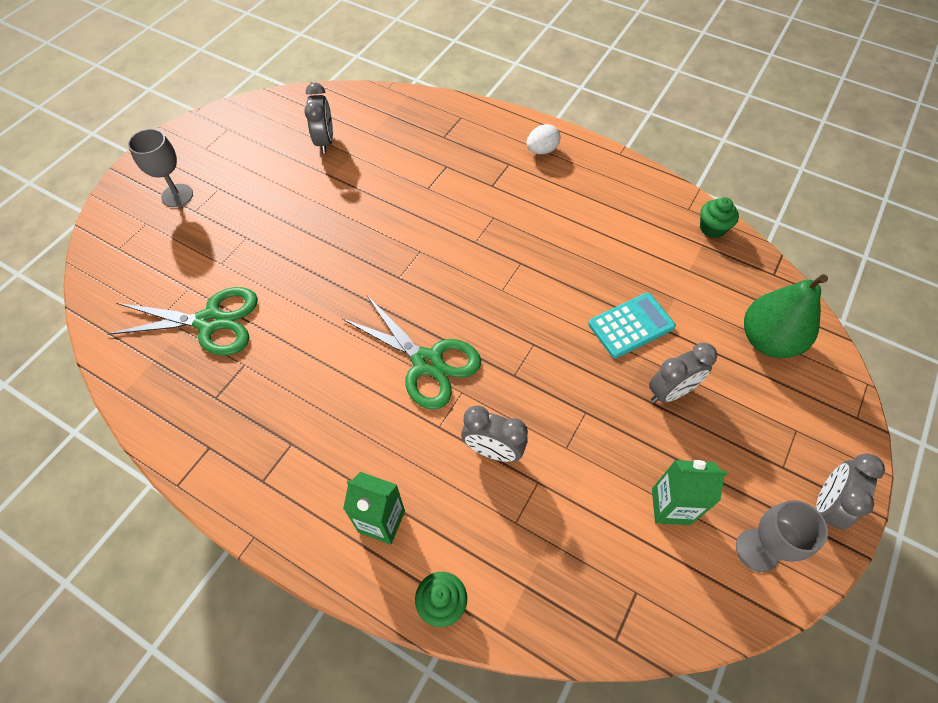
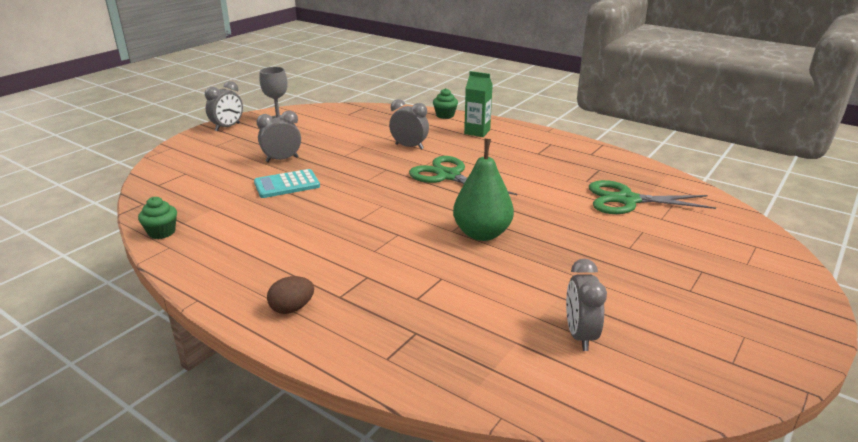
camera: 175 degrees left, 30 degrees down
grey goblet [128,129,193,207] -> none
white egg [526,124,560,154] -> brown egg [267,276,314,314]
green carton [652,460,727,525] -> none
green pear [744,274,828,358] -> green pear moved to [453,139,514,241]

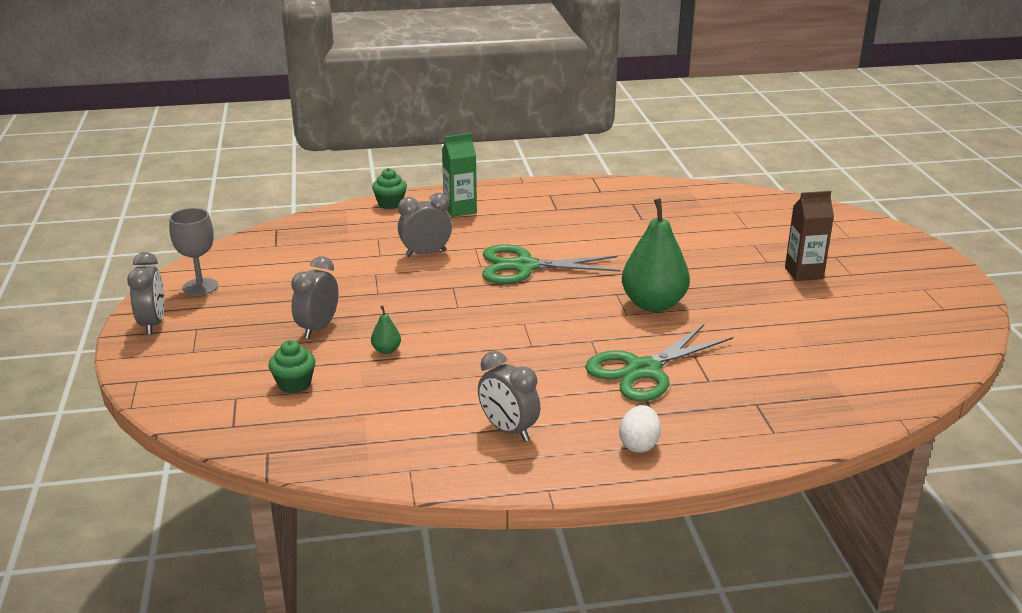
camera: 45 degrees left, 0 degrees up
green cupcake [138,197,177,239] -> green cupcake moved to [268,340,315,394]
turquoise calculator [254,169,320,198] -> green pear [371,306,401,354]
brown egg [267,276,314,314] -> white egg [619,405,661,453]
grey clock [566,259,607,351] -> grey clock moved to [478,351,540,441]
green scissors [589,180,716,214] -> green scissors moved to [585,324,733,401]
none -> brown carton [785,191,834,281]

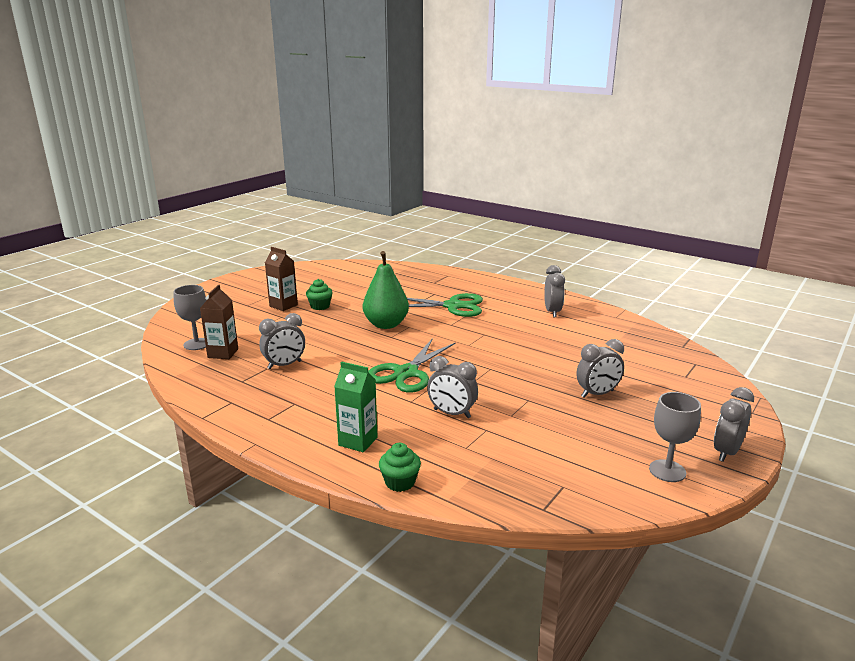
camera: 135 degrees left, 5 degrees down
green cupcake [268,340,315,394] -> green cupcake moved to [306,279,333,310]
green pear [371,306,401,354] -> none
green scissors [482,244,621,284] -> green scissors turned 75 degrees clockwise [368,339,456,393]
white egg [619,405,661,453] -> none
none -> grey goblet [173,285,207,350]
none -> brown carton [200,285,238,359]
none -> grey clock [259,313,305,369]

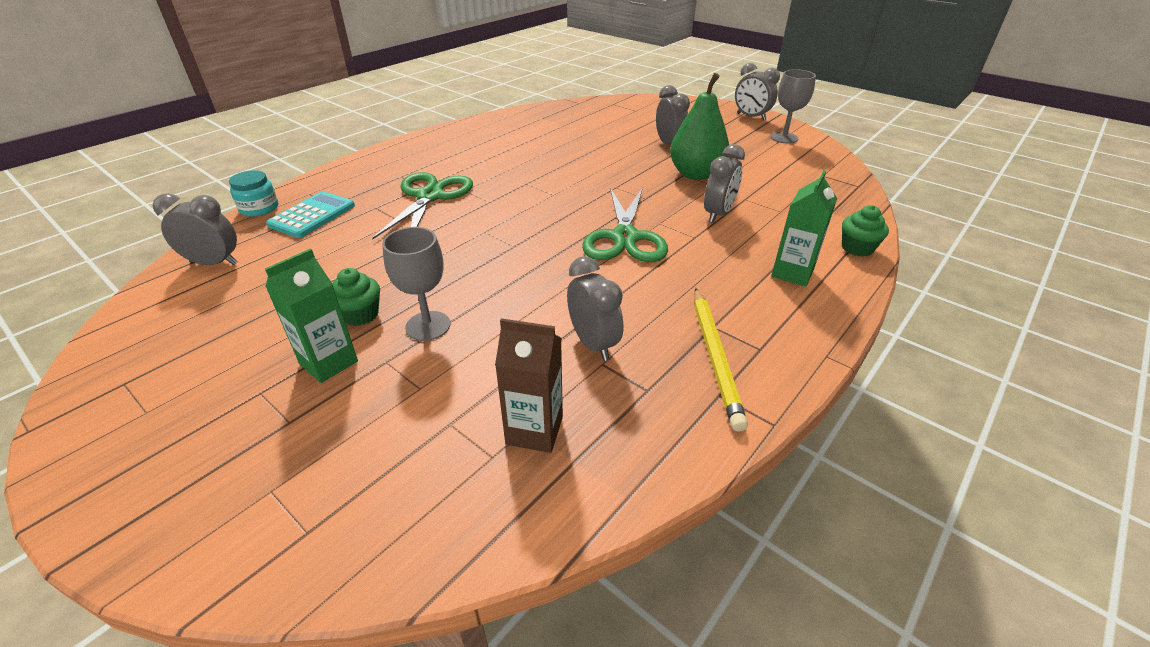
camera: 85 degrees left, 15 degrees up
grey goblet [173,285,207,350] -> grey goblet moved to [382,227,451,341]
brown carton [265,247,298,311] -> green carton [265,248,358,383]
green pear [363,251,409,329] -> green pear moved to [670,73,729,180]
green scissors [368,339,456,393] -> green scissors turned 60 degrees clockwise [582,187,668,262]
grey clock [544,265,565,317] -> grey clock moved to [153,193,238,265]
none -> turquoise jar [229,170,278,217]
none -> turquoise calculator [266,191,355,238]
none -> yellow pencil [694,288,748,432]

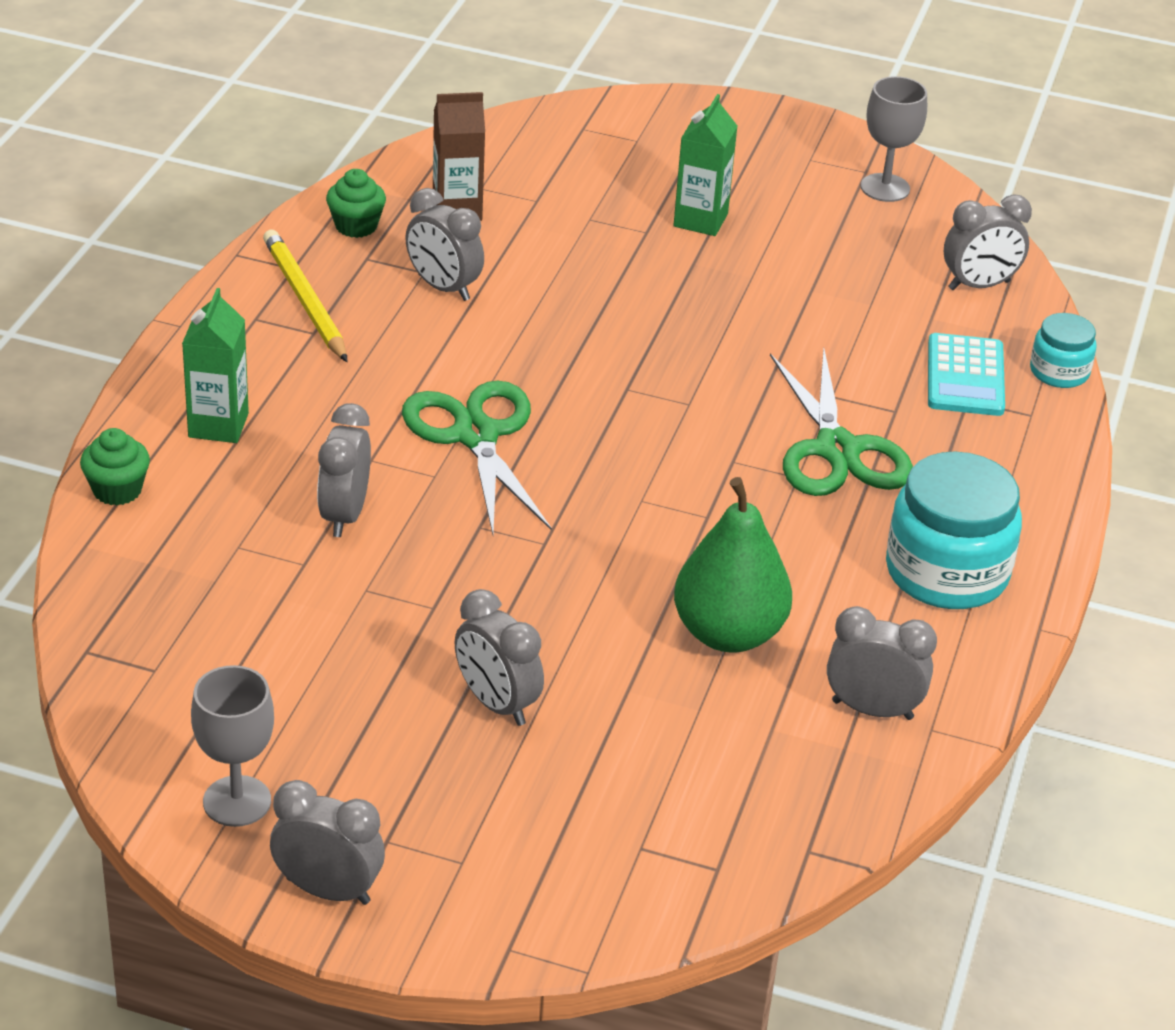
camera: 155 degrees right, 0 degrees up
green cupcake [332,268,380,326] -> green cupcake moved to [326,169,386,238]
grey goblet [382,227,451,341] -> grey goblet moved to [861,76,927,202]
green pear [670,73,729,180] -> green pear moved to [674,477,792,652]
none -> grey clock [827,606,937,720]
none -> turquoise jar [886,452,1022,609]

